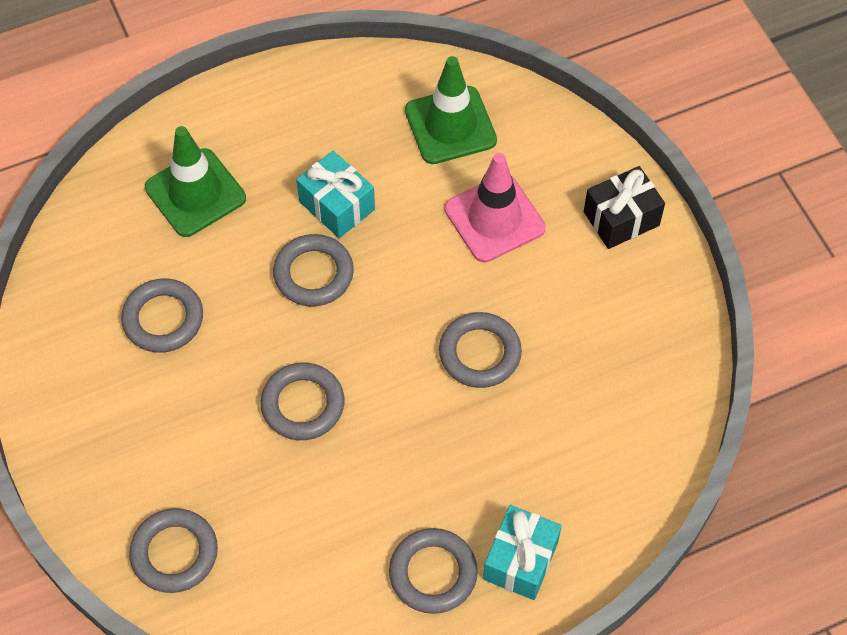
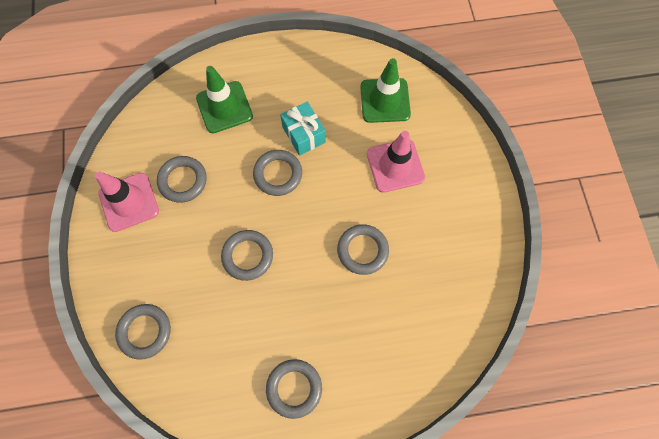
camera: 15 degrees right, 10 degrees up
turquoise gift [483,505,562,600] -> none
black gift [584,166,665,249] -> none
none -> pink traffic cone [95,171,159,232]

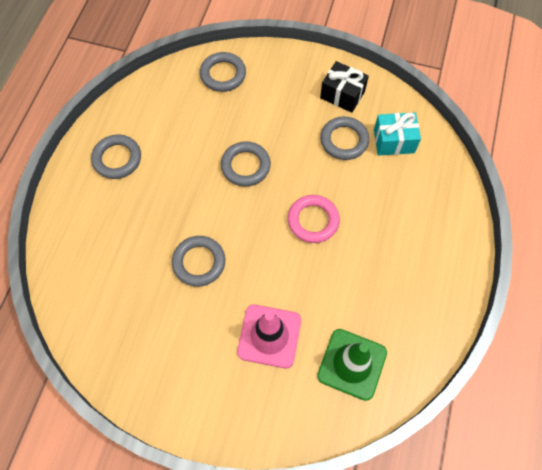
camera: 115 degrees right, 5 degrees down
pink traffic cone [95,171,159,232] -> black gift [320,61,369,113]
green traffic cone [196,66,253,133] -> none
grey ring [253,150,302,196] -> pink ring [288,195,340,243]
turquoise gift [280,101,326,156] -> turquoise gift moved to [374,112,421,155]

